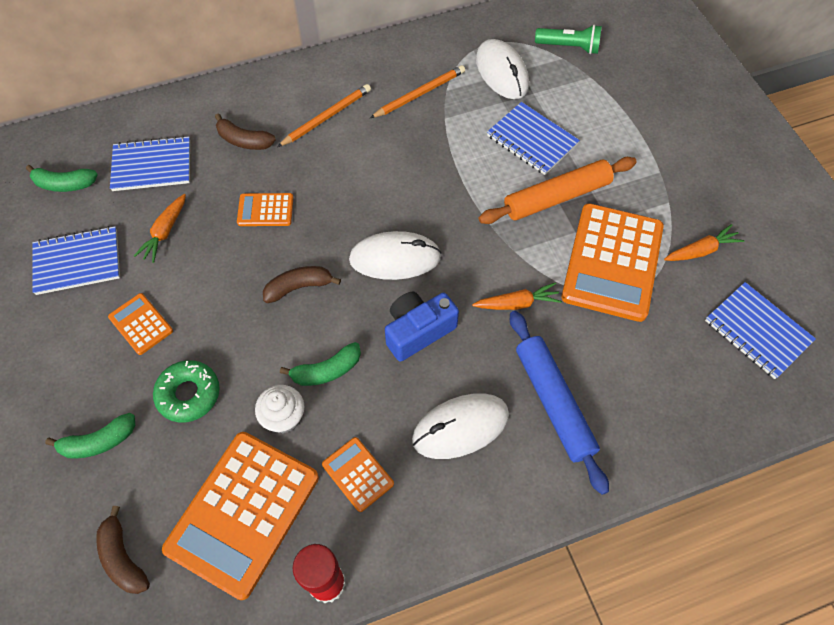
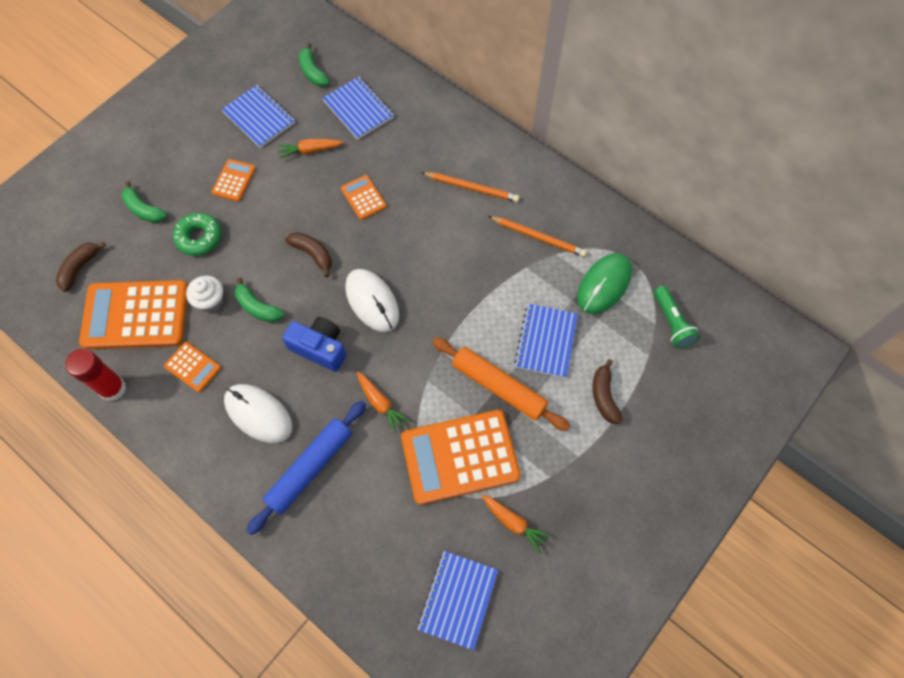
camera: 60 degrees right, 5 degrees up
brown banana [215,114,276,150] -> brown banana moved to [593,359,622,424]
orange calculator [322,437,394,512] -> orange calculator turned 105 degrees clockwise [164,342,221,392]
white mouse [476,39,529,99] -> green mouse [577,253,632,314]

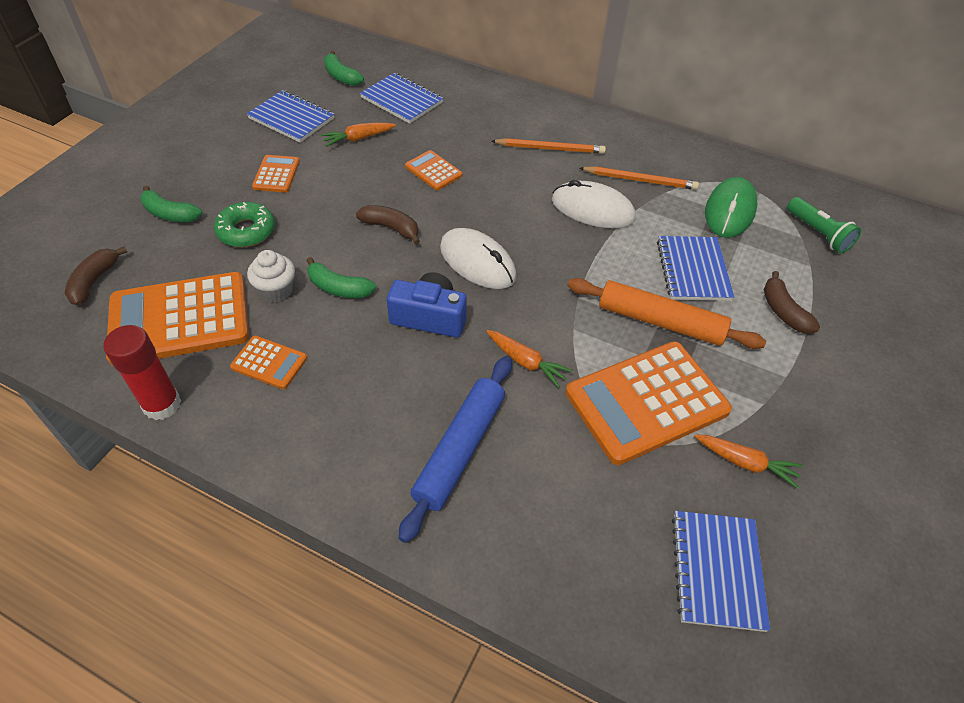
camera: 15 degrees left, 15 degrees down
white mouse [224,384,292,443] -> white mouse moved to [552,180,636,228]

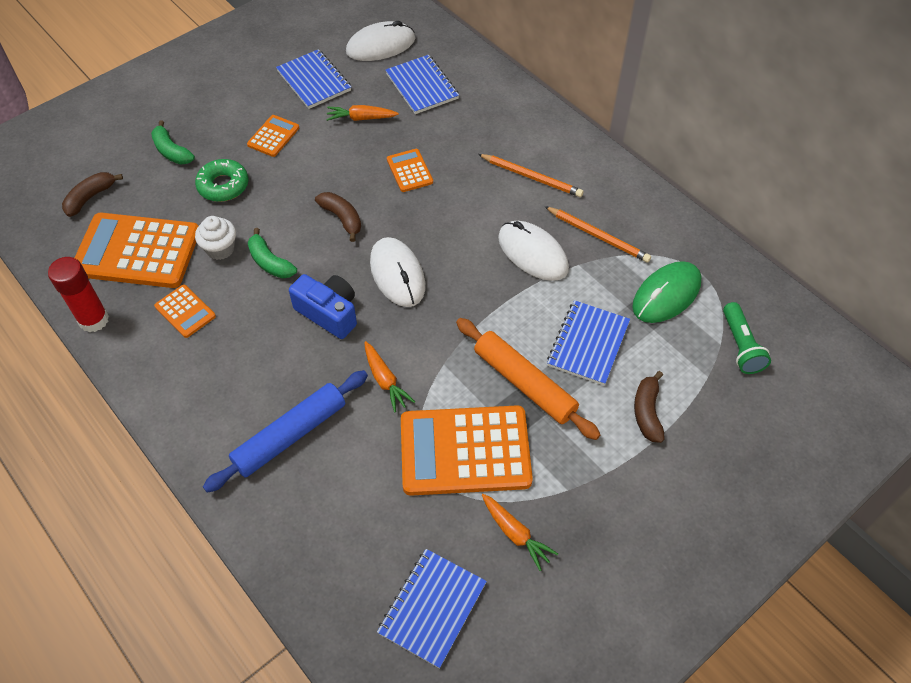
camera: 25 degrees right, 5 degrees up
green banana [324,51,364,86] -> white mouse [346,21,415,61]

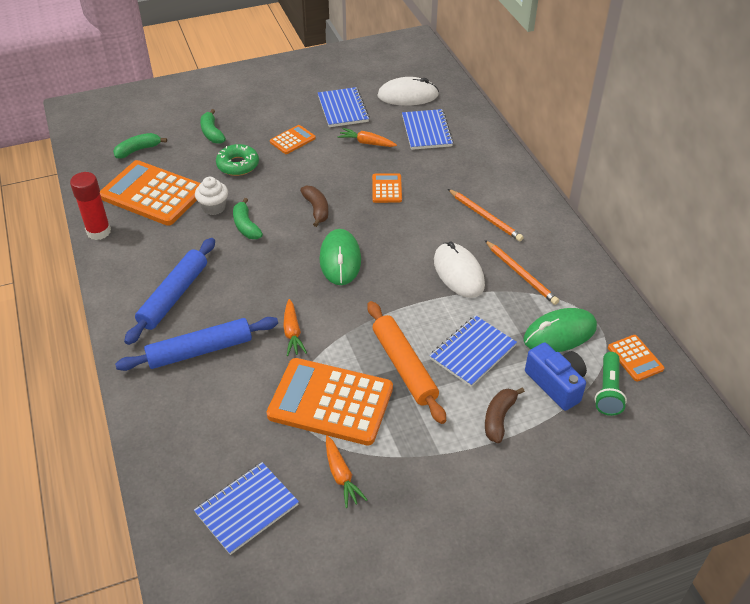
camera: 20 degrees right, 10 degrees down
brown banana [62,172,123,217] -> green banana [113,133,167,158]
orange calculator [154,285,216,338] -> orange calculator moved to [608,335,664,382]
blue camera [289,274,357,339] -> blue camera moved to [525,343,587,411]
white mouse [370,237,425,307] -> green mouse [319,229,361,285]
none -> blue rolling pin [124,238,215,345]

